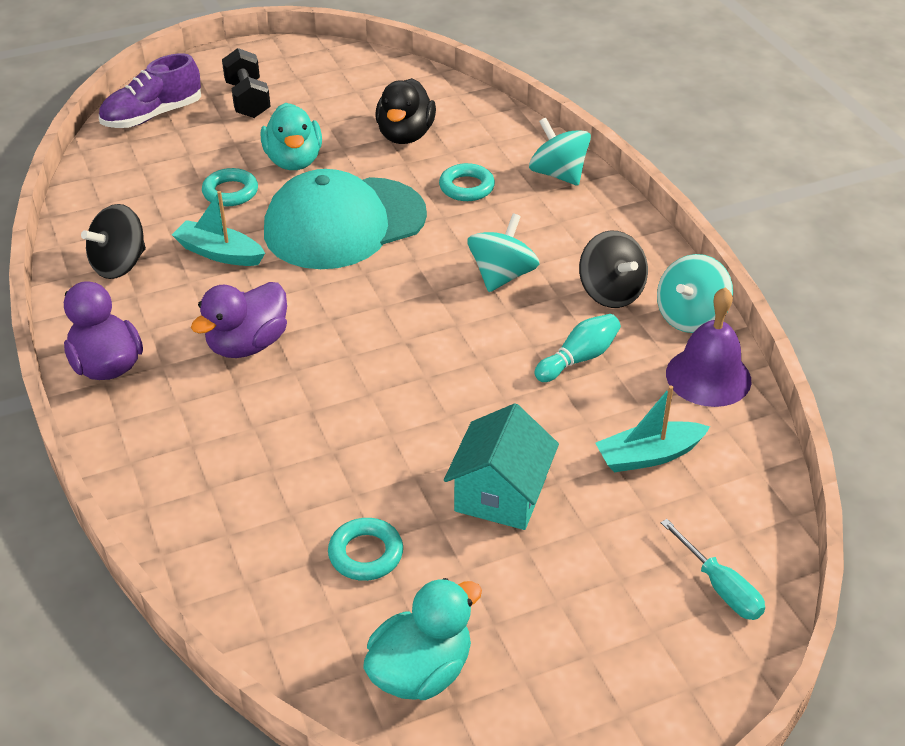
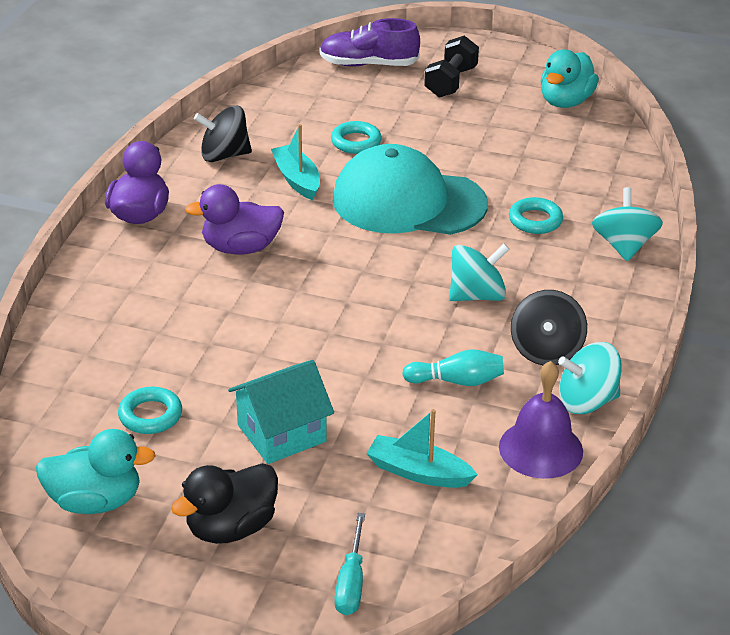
camera: 40 degrees right, 5 degrees down
turquoise duck [261,103,322,170] -> turquoise duck moved to [541,49,599,108]
black duck [375,78,436,144] -> black duck moved to [171,463,278,544]

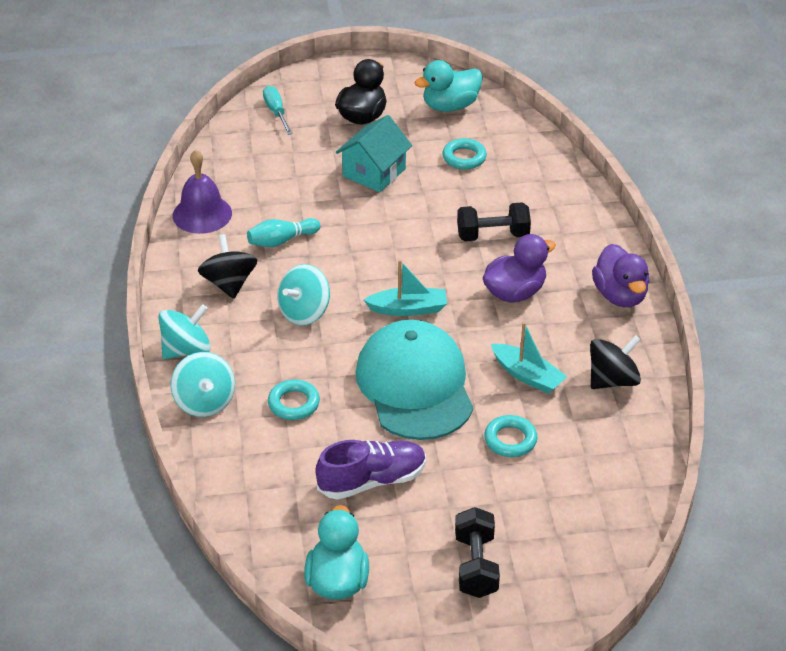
camera: 155 degrees right, 5 degrees up
purple shoe [319,18,420,66] -> purple shoe moved to [315,440,426,500]
turquoise cap [333,144,488,235] -> turquoise cap turned 90 degrees counterclockwise [355,320,473,440]
turquoise boat [366,409,478,488] -> turquoise boat moved to [364,260,447,316]
turquoise spinning top [558,342,622,414] -> turquoise spinning top moved to [158,304,211,359]
none -> black dumbbell [457,202,531,241]

